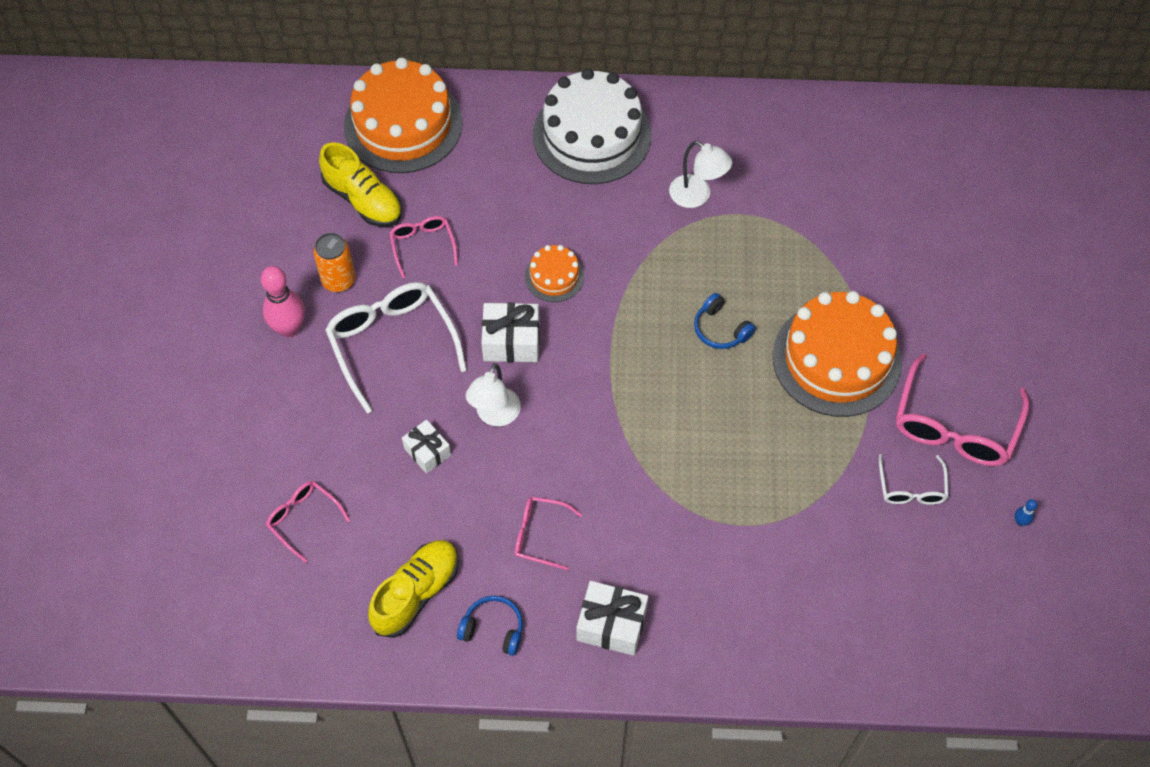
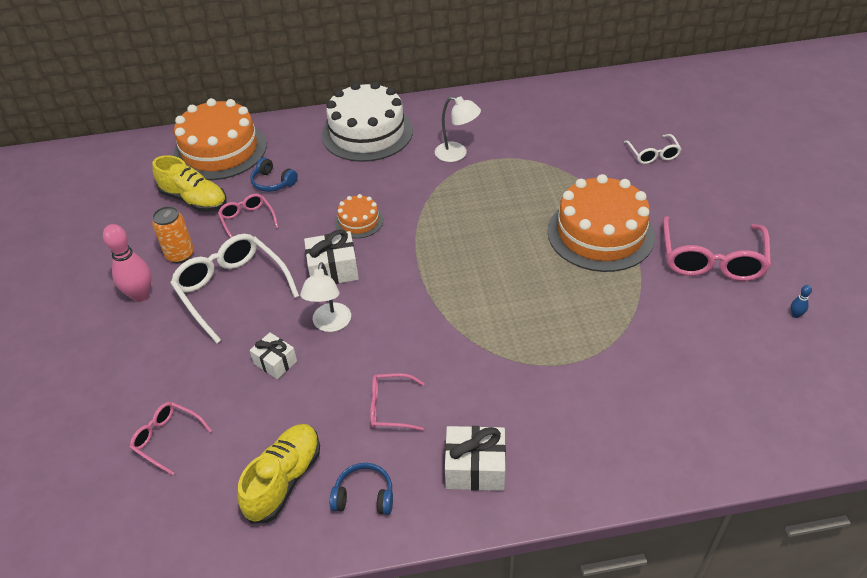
camera: 10 degrees left, 15 degrees down
blue headphones [694,293,756,349] -> blue headphones moved to [250,157,298,192]
white glasses [879,454,949,505] -> white glasses moved to [624,134,681,164]

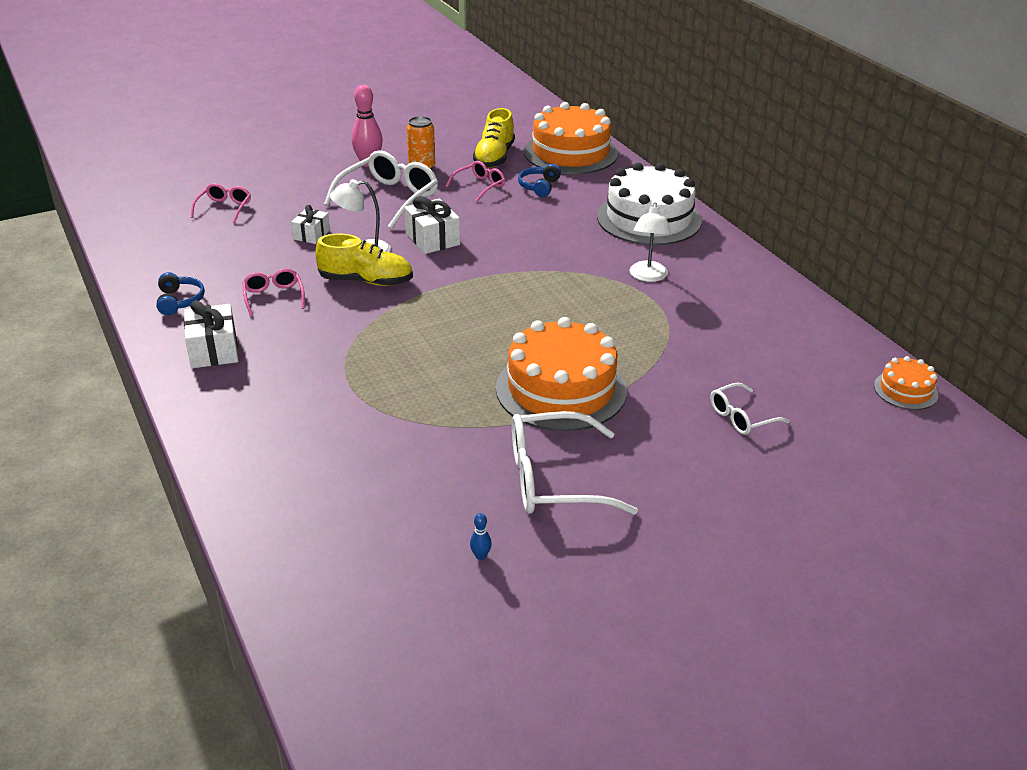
camera: 70 degrees right, 10 degrees down
yellow shoe [237,424,320,524] -> yellow shoe moved to [315,234,413,286]
orange cake [335,194,383,238] -> orange cake moved to [874,356,938,410]
pink glasses [663,216,771,281] -> white glasses [512,411,638,515]

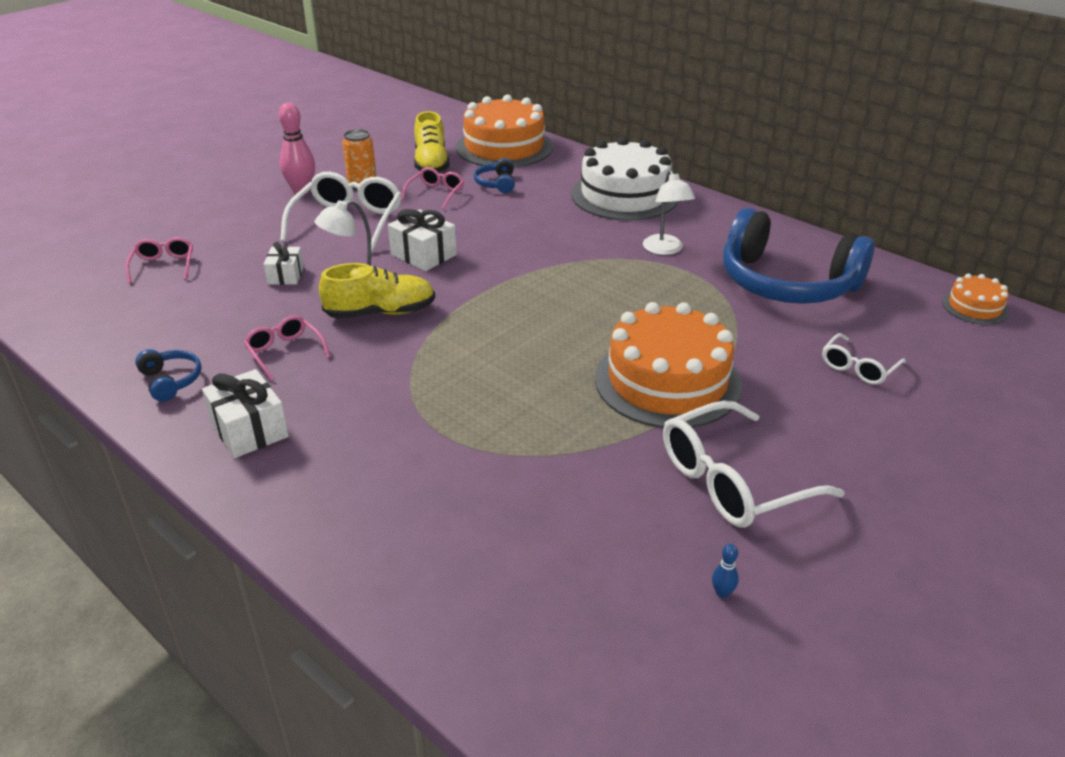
camera: 20 degrees left, 0 degrees up
none -> blue headphones [723,208,875,304]

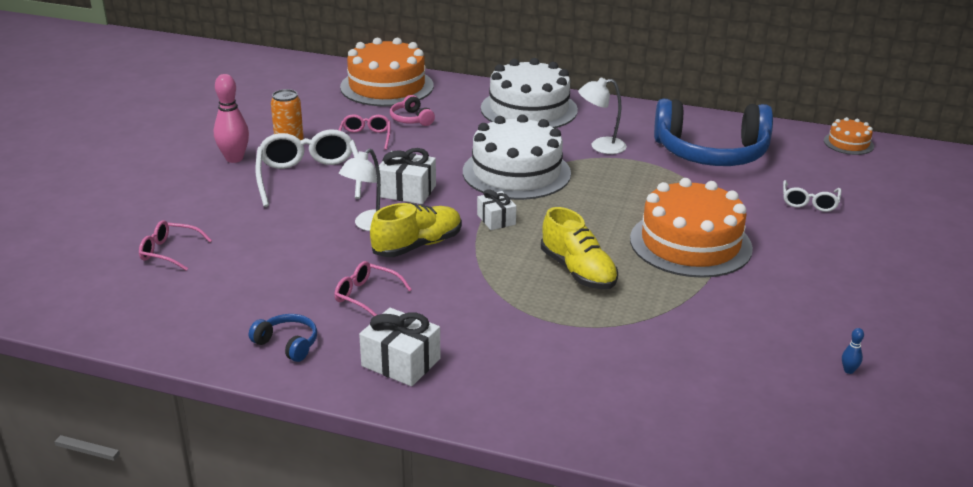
camera: 25 degrees left, 5 degrees down
pink glasses [126,237,193,284] -> pink glasses turned 45 degrees counterclockwise [139,220,212,271]
white gift [263,242,304,285] -> white gift moved to [477,189,516,230]
yellow shoe [414,111,450,173] -> yellow shoe moved to [541,207,618,289]
blue headphones [474,158,515,193] -> pink headphones [390,95,435,126]
white lamp [643,170,695,255] -> white lamp turned 120 degrees clockwise [578,78,627,154]
white glasses [663,400,845,528] -> none
none -> white cake [463,114,571,200]

